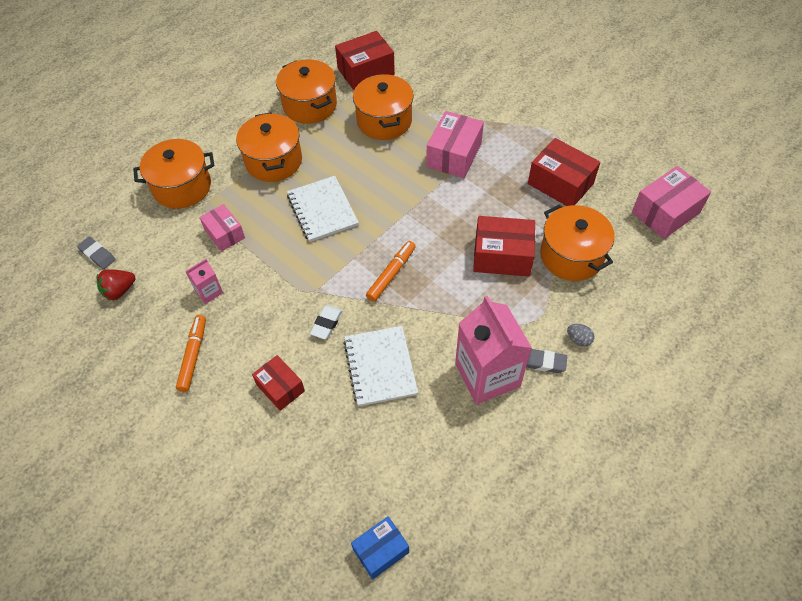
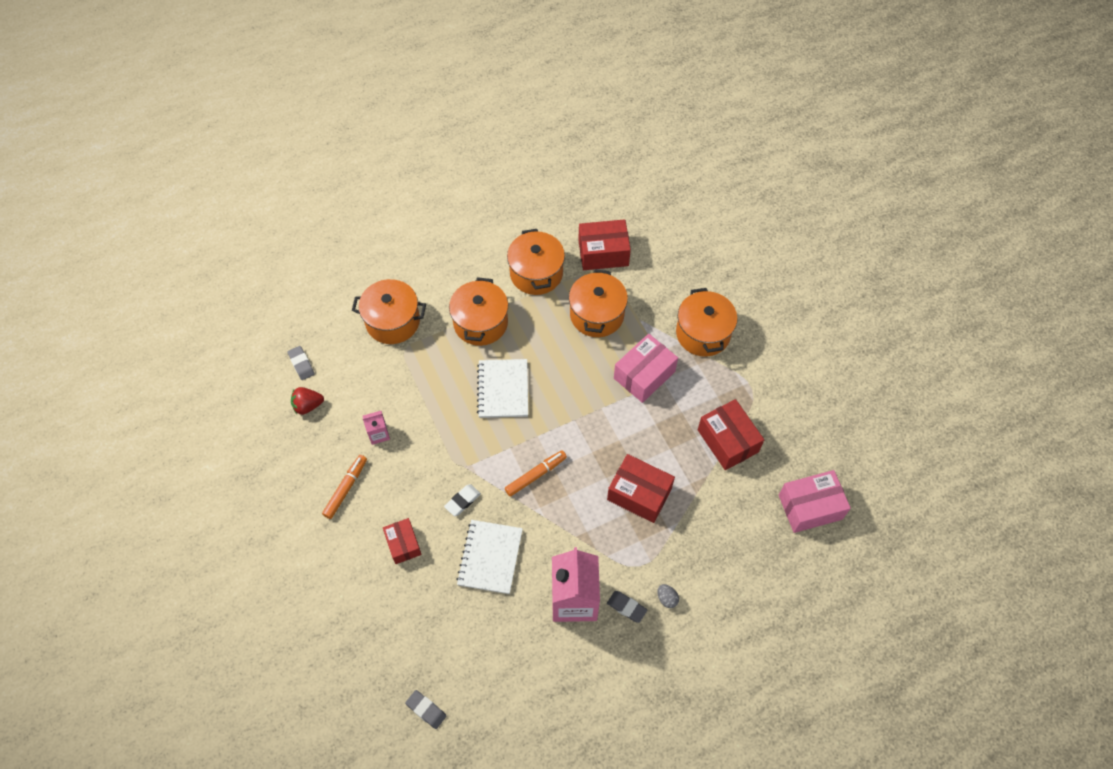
camera: 20 degrees right, 5 degrees up
pink box [200,204,245,252] -> none
blue box [351,516,409,579] -> grey eraser [405,690,447,729]
orange pot [540,204,614,281] -> orange pot moved to [676,288,737,357]

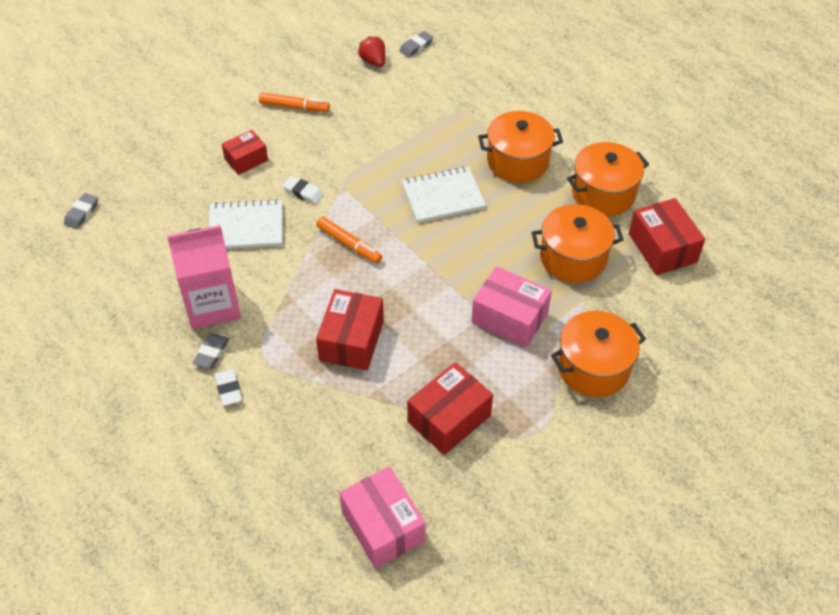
camera: 75 degrees right, 10 degrees down
orange pot [352,279,426,344] -> none
pink carton [363,411,390,445] -> none
grey egg [657,584,679,608] -> white eraser [215,369,242,406]

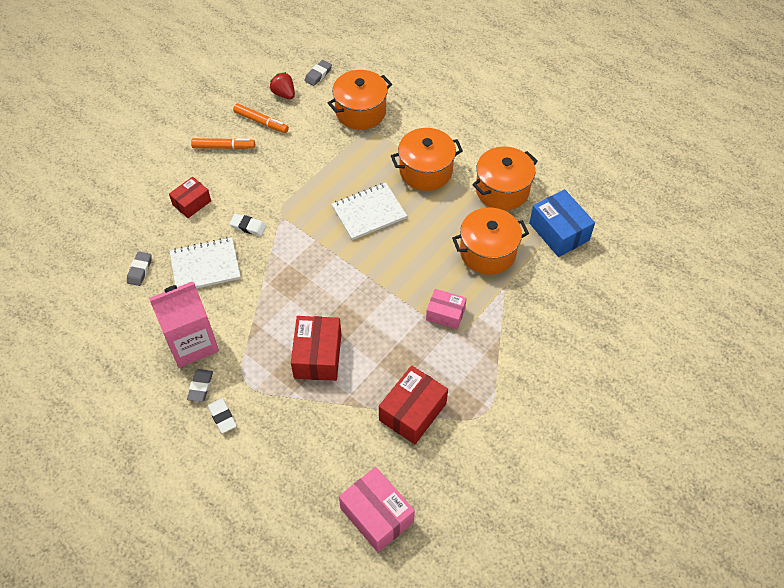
camera: 10 degrees left, 5 degrees up
grey eraser [64,193,98,229] -> grey eraser moved to [127,252,152,286]
orange marker [316,216,382,264] -> orange marker moved to [233,103,289,133]
pink box [471,266,552,347] -> pink box [426,289,467,329], size x0.64
orange pot [551,311,646,397] -> orange pot moved to [328,70,392,130]
red box [628,198,705,275] -> blue box [529,189,595,257]

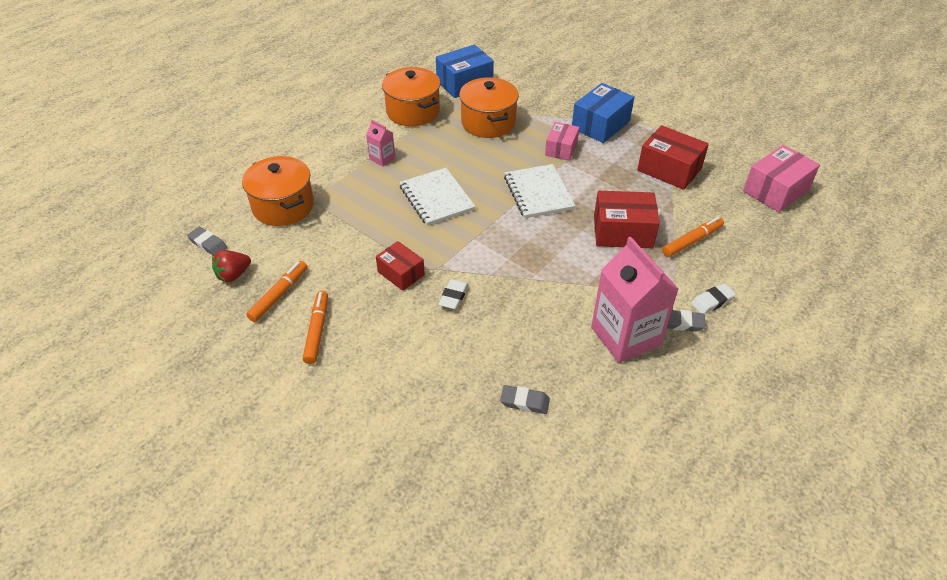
camera: 90 degrees left, 10 degrees down
red box [169,177,211,218] -> red box moved to [376,241,425,291]
white notebook [170,237,241,289] -> white notebook moved to [504,164,575,218]
orange pot [391,128,463,191] -> pink carton [366,120,395,167]
none -> blue box [572,83,634,143]
none -> orange marker [662,217,724,257]

